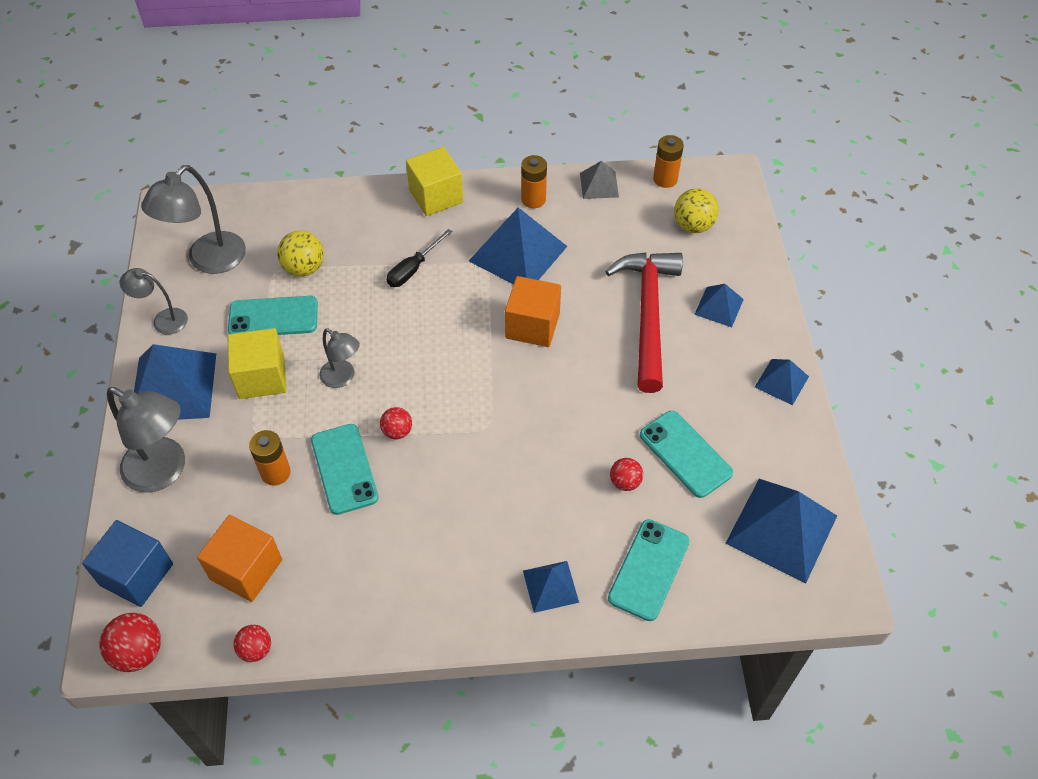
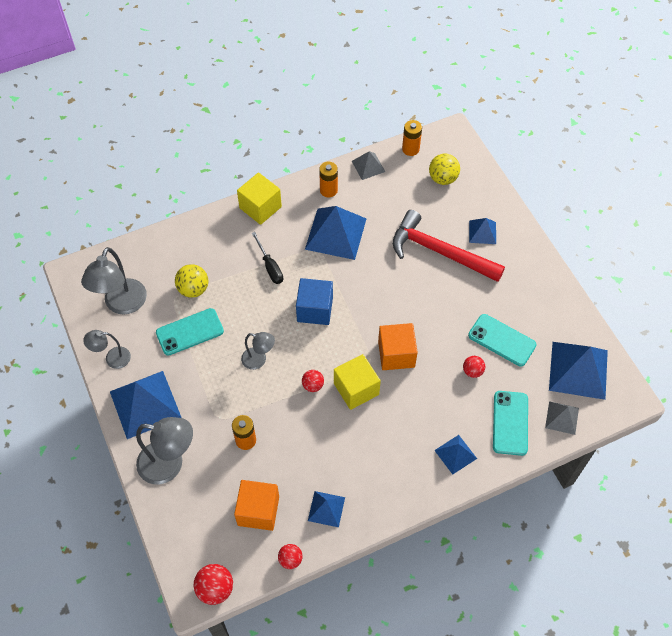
camera: 20 degrees left, 5 degrees up
blue cube [82,520,173,607] -> blue cube moved to [296,278,333,325]
yellow cube [228,328,286,399] -> yellow cube moved to [334,354,381,410]
turquoise phone [311,424,379,515] -> none
black screwdriver [387,229,452,287] -> black screwdriver turned 45 degrees counterclockwise [252,232,283,284]
orange cube [505,276,561,347] -> orange cube moved to [378,323,418,370]
red hammer [605,252,683,393] -> red hammer turned 45 degrees counterclockwise [393,210,505,282]
blue pyramid [755,359,809,406] -> blue pyramid moved to [308,491,345,527]
none -> grey pyramid [545,401,579,435]

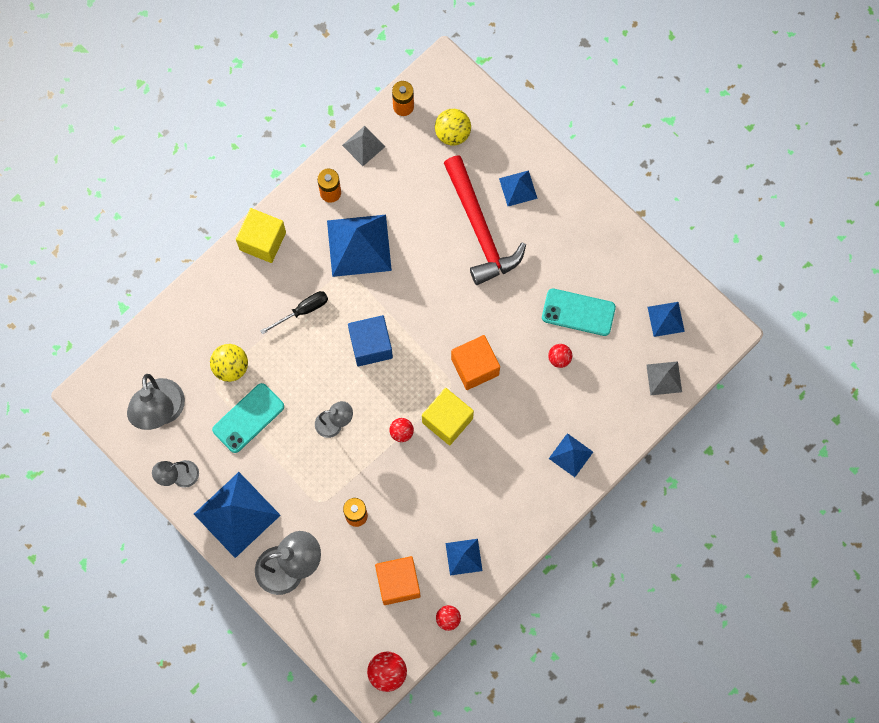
camera: 20 degrees left, 15 degrees up
black screwdriver [252,232,283,284] -> black screwdriver turned 75 degrees counterclockwise [260,291,328,334]
red hammer [393,210,505,282] -> red hammer turned 120 degrees counterclockwise [444,155,526,285]
turquoise phone [493,391,528,456] -> none
blue pyramid [549,342,608,400] -> blue pyramid [648,302,685,337], size x0.53

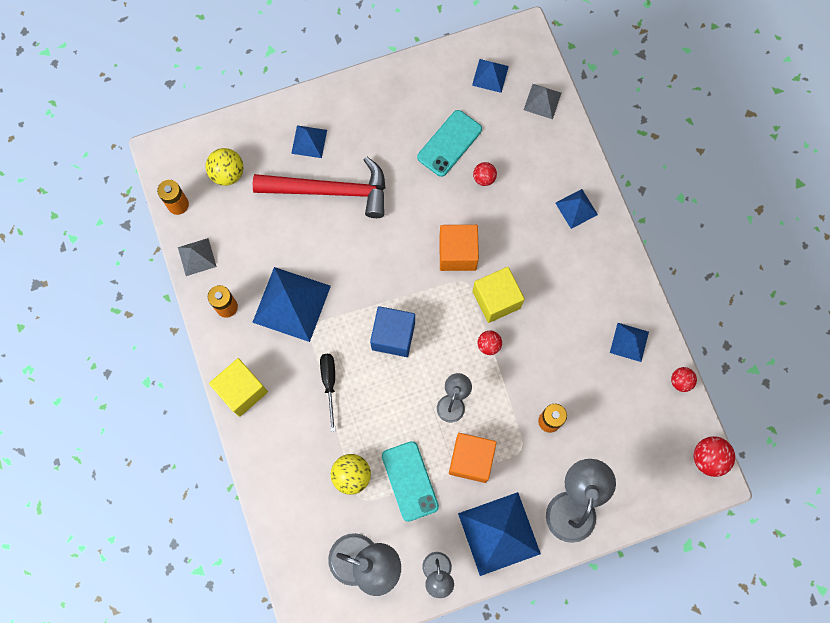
camera: 65 degrees left, 0 degrees up
orange cube [375,556,421,605] -> orange cube moved to [449,433,497,483]

